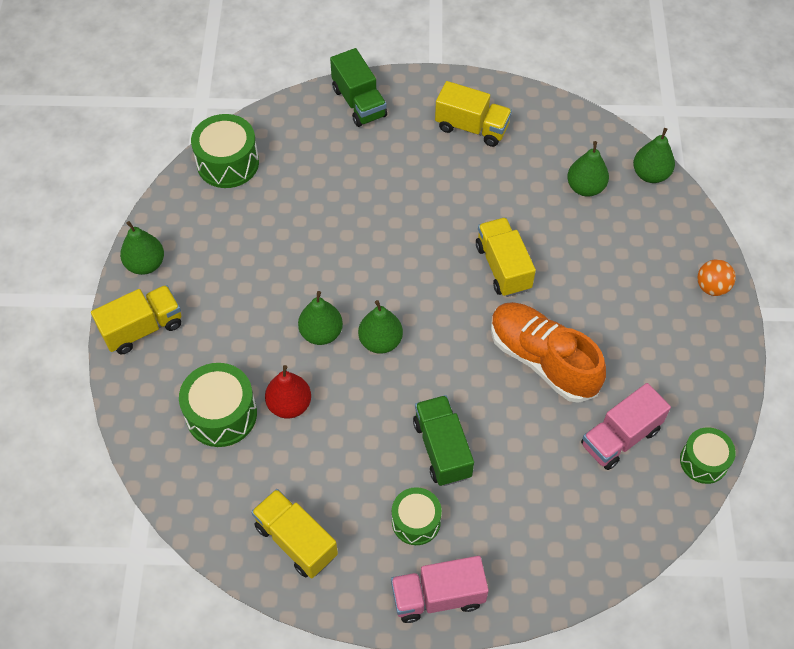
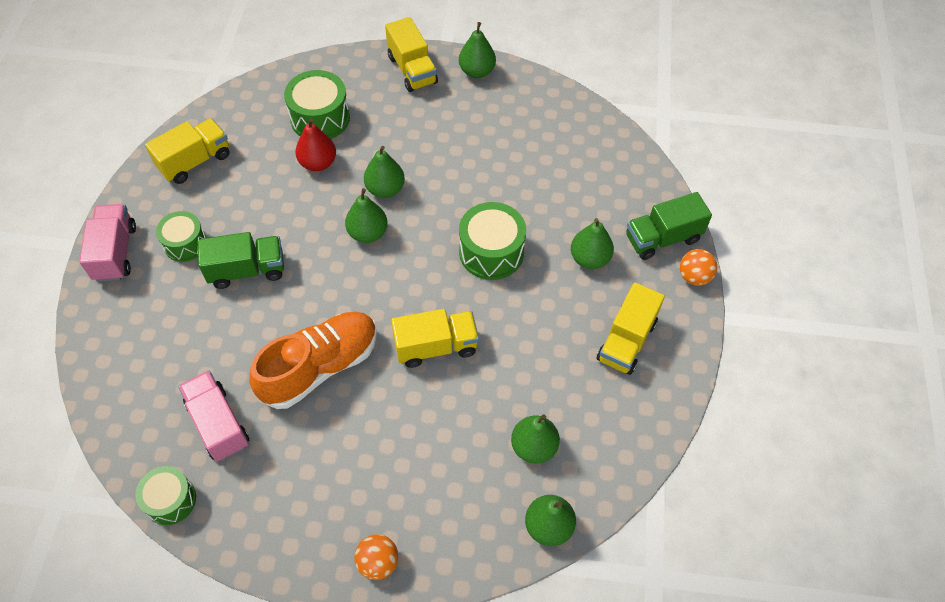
camera: 95 degrees right, 0 degrees up
green drum [191,114,259,188] -> green drum moved to [459,202,526,280]
none -> green pear [571,218,614,269]
none -> orange ball [680,249,717,286]

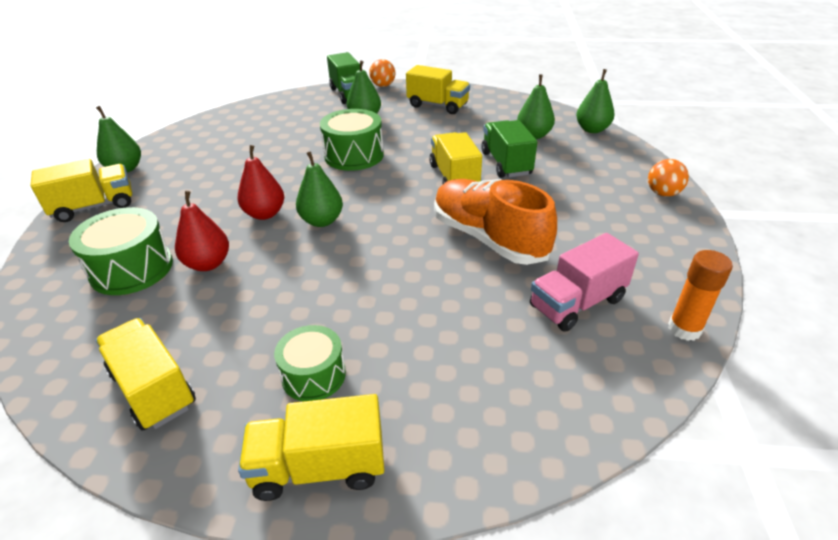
camera: 90 degrees left, 20 degrees down
pink truck [79,204,136,282] -> yellow truck [238,394,384,501]
green drum [135,466,196,525] -> orange glue stick [668,250,733,341]
green truck [198,232,284,289] -> green truck moved to [481,120,537,178]
green pear [364,146,405,198] -> red pear [238,145,284,220]

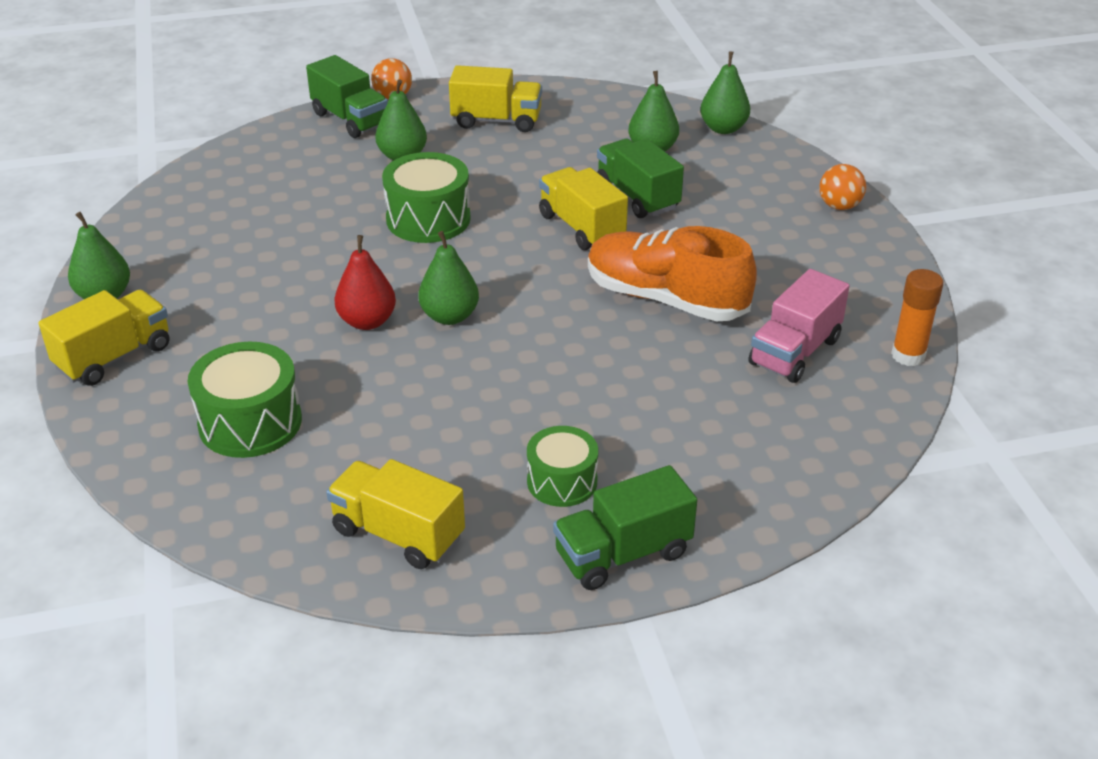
camera: 20 degrees left, 0 degrees up
red pear [175,191,229,271] -> none
yellow truck [238,394,384,501] -> green truck [553,465,697,590]

